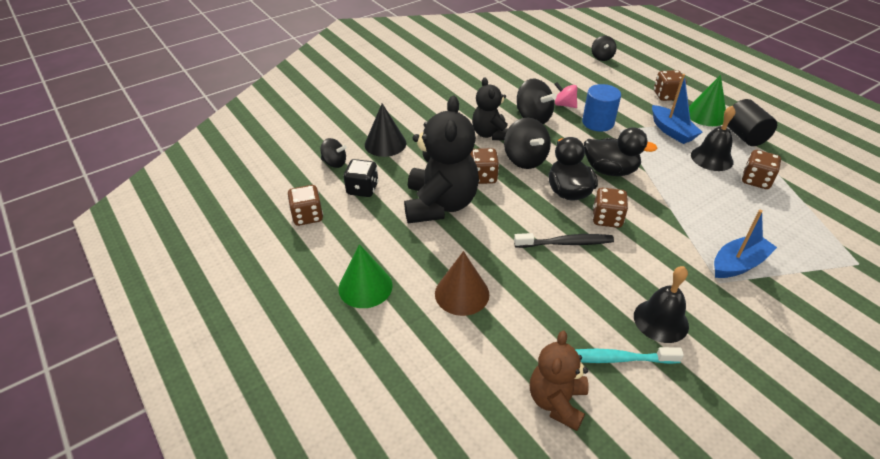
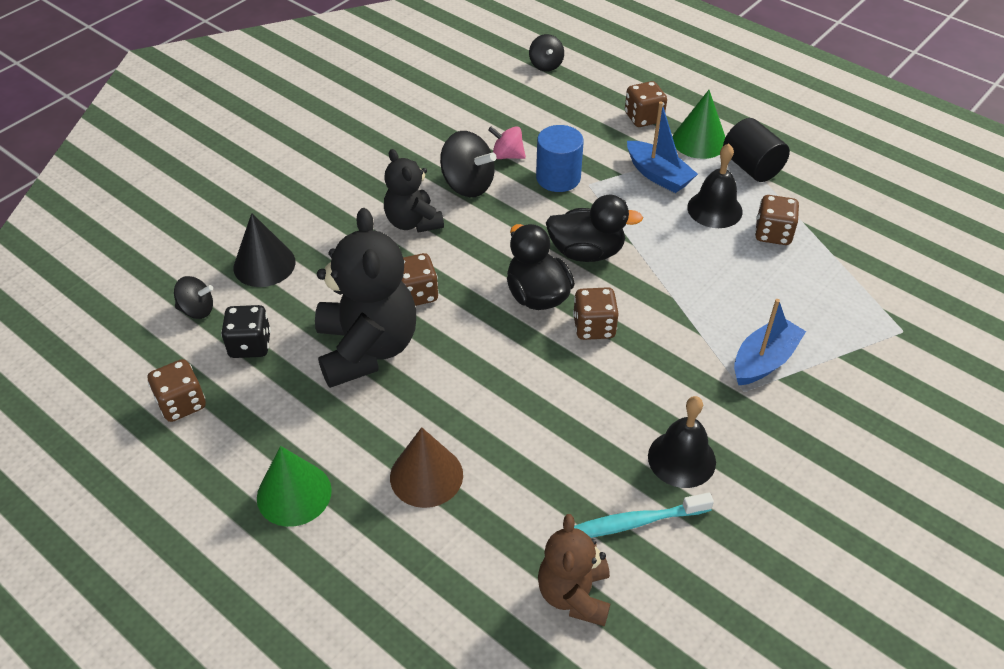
camera: 15 degrees left, 5 degrees up
black spinning top [504,118,551,169] -> none
black toothbrush [514,233,614,248] -> none

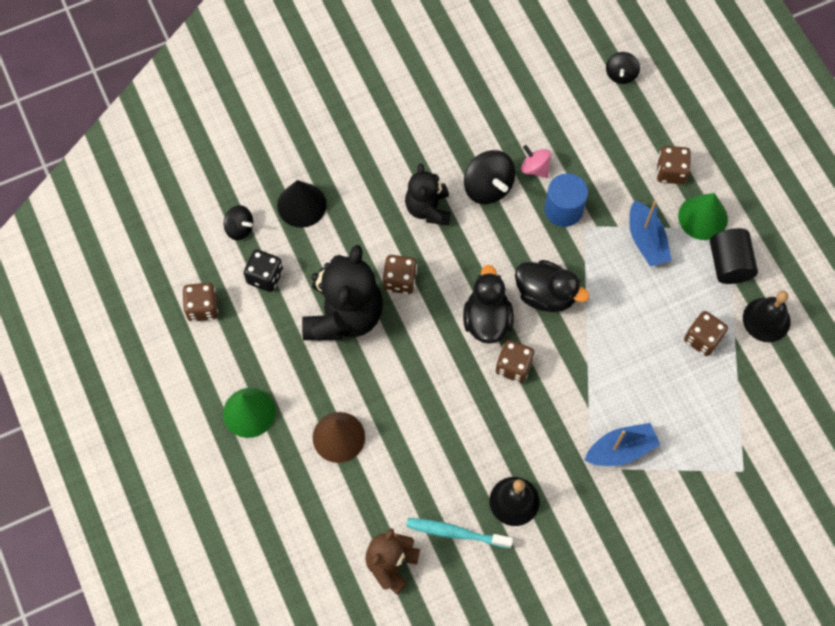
camera: 25 degrees right, 20 degrees up
black bell [687,144,743,228] -> black bell moved to [743,291,791,342]

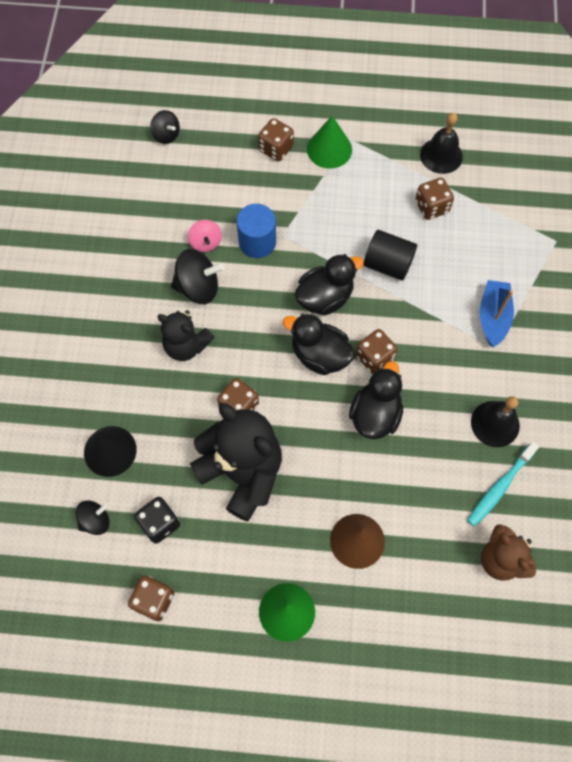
camera: 60 degrees left, 0 degrees up
pink spinning top [521,145,551,178] -> pink spinning top turned 90 degrees counterclockwise [188,220,222,252]
blue boat [629,200,672,267] -> none
black cylinder [710,228,758,284] -> black cylinder moved to [364,230,417,281]
none -> black duck [349,361,403,439]

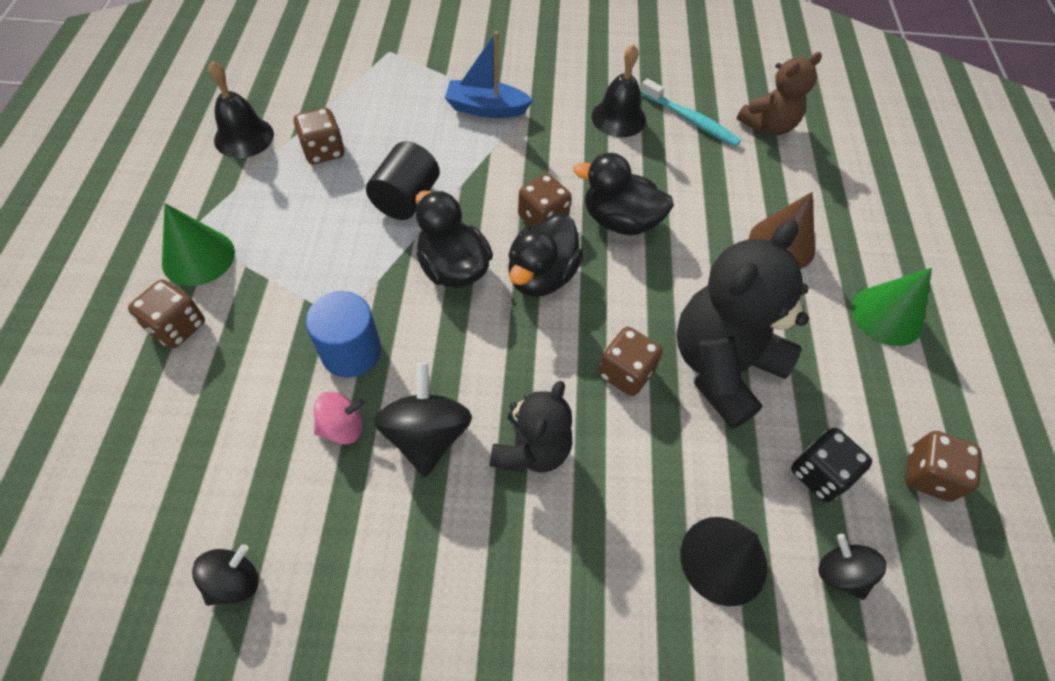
camera: 95 degrees left, 10 degrees down
black spinning top [150,110,180,144] -> black spinning top moved to [192,544,258,606]

